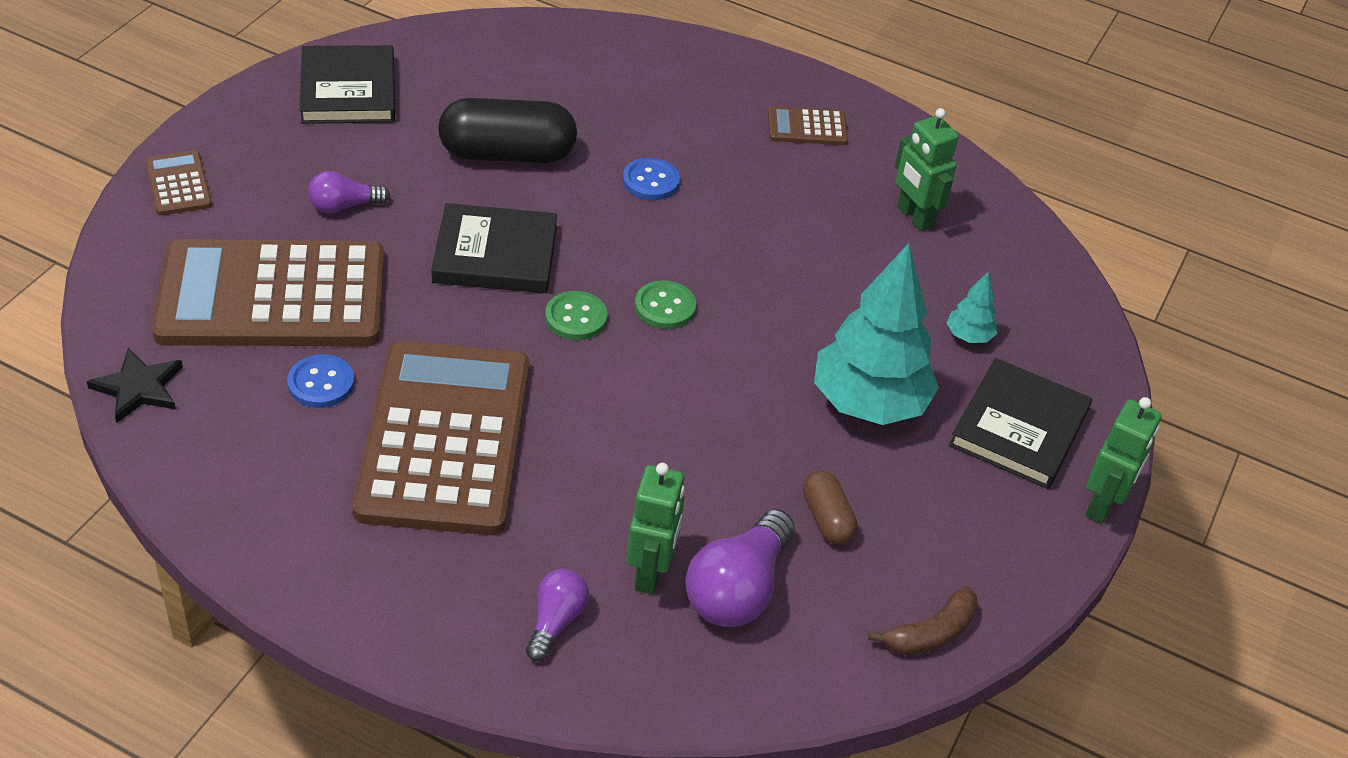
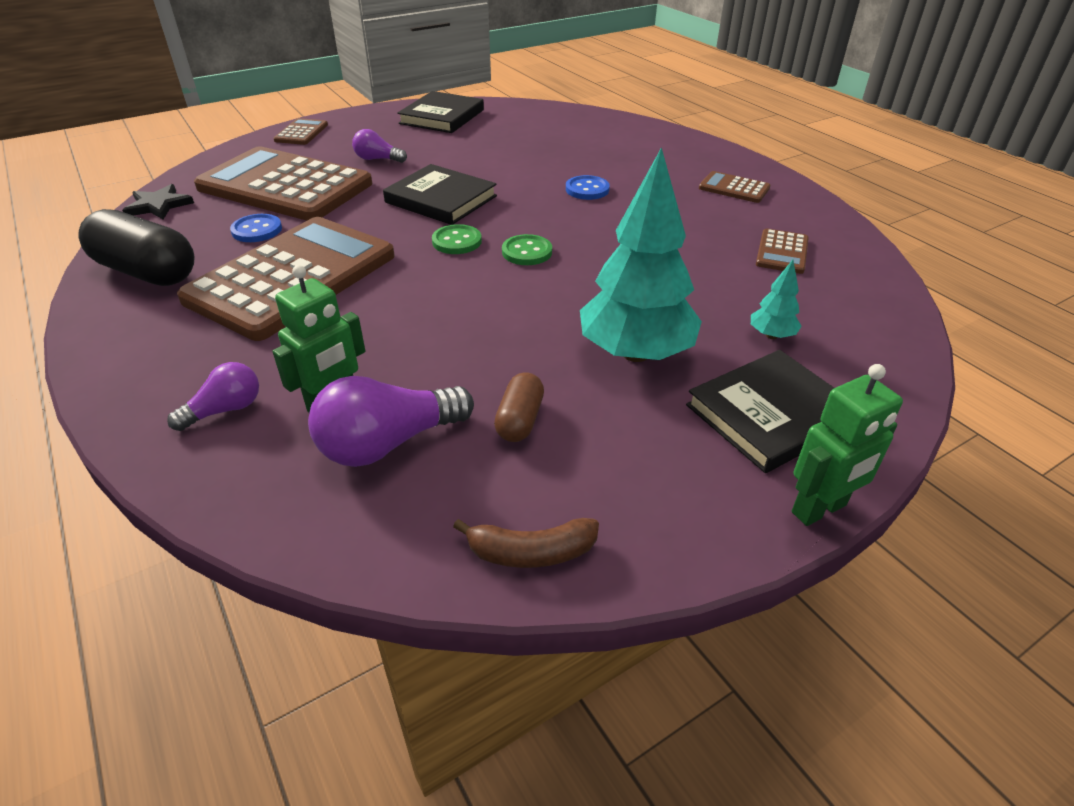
camera: 35 degrees right, 5 degrees down
black capsule [438,98,577,163] -> black capsule moved to [79,209,195,286]
green robot [895,108,959,231] -> brown calculator [756,228,809,274]

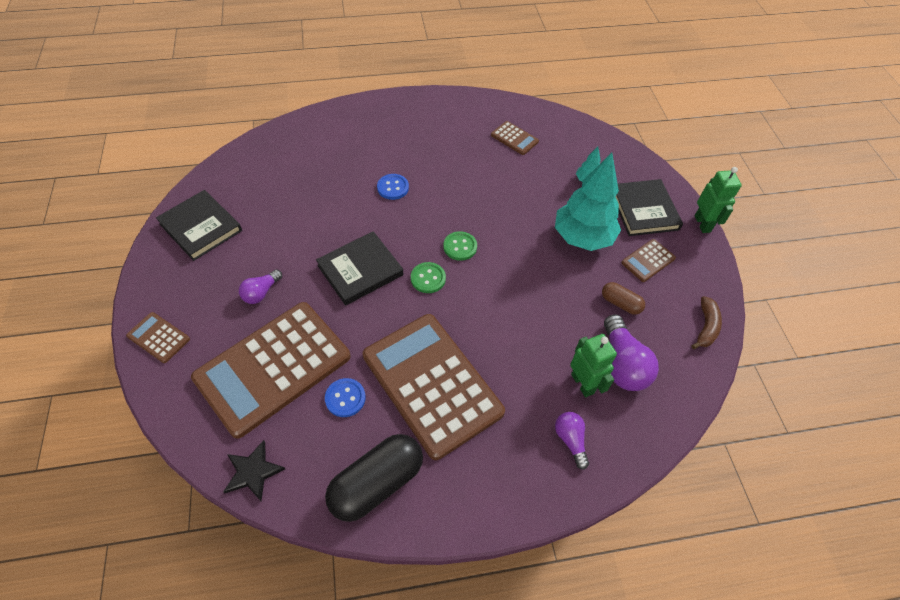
camera: 70 degrees left, 15 degrees up
brown calculator [699,171,770,203] -> brown calculator moved to [621,239,676,282]

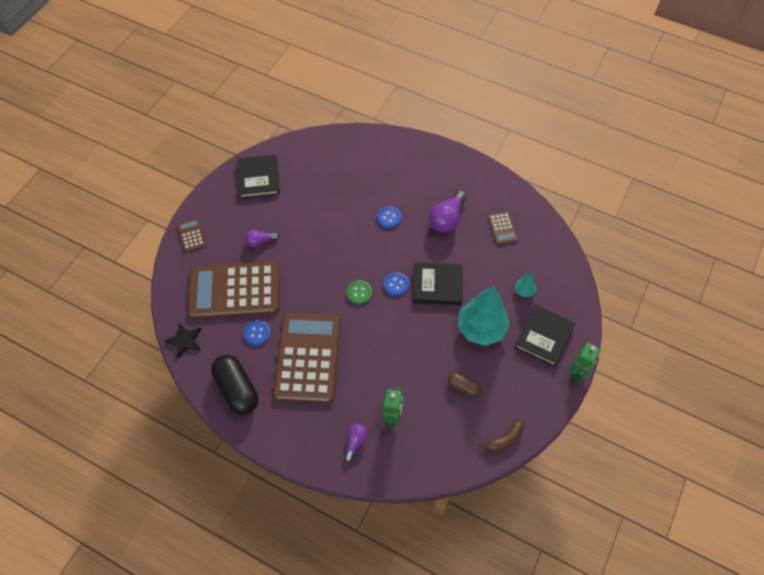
camera: 40 degrees right, 5 degrees up
black book [316,231,404,306] -> black book moved to [413,262,463,305]
black capsule [325,434,423,522] -> black capsule turned 60 degrees clockwise [211,355,258,415]
green button [443,231,477,261] -> blue button [383,272,409,296]
brown capsule [602,282,645,315] -> brown capsule turned 45 degrees counterclockwise [448,373,481,396]
purple light bulb [604,314,659,391] -> purple light bulb moved to [429,190,467,233]
brown calculator [621,239,676,282] -> none

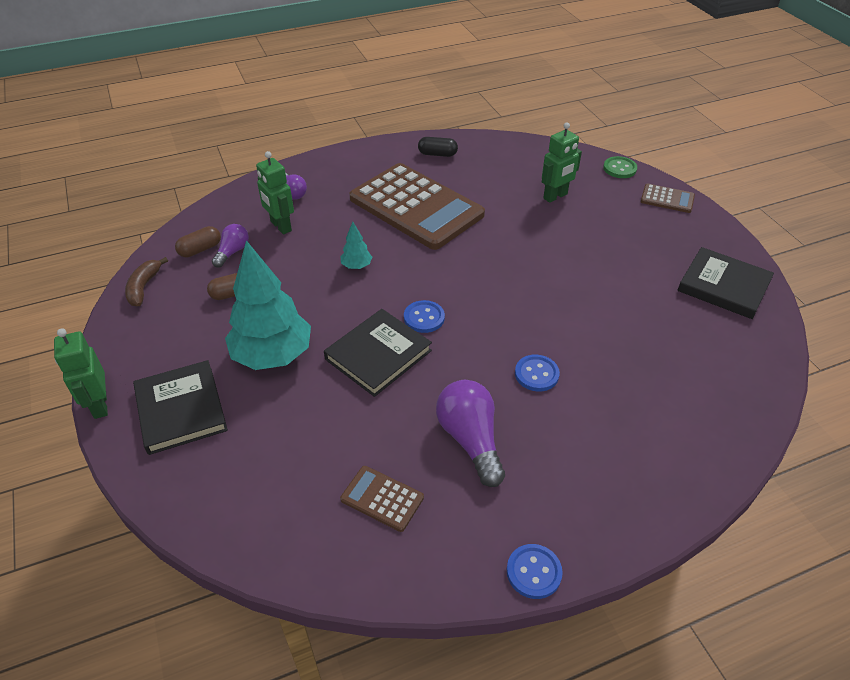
camera: 130 degrees right, 15 degrees down
black star [165,323,201,358] -> none
brown calculator [188,262,279,319] -> green robot [542,122,582,203]
black capsule [211,355,258,415] -> black capsule [418,137,458,157], size x0.52
blue button [244,320,271,346] -> blue button moved to [507,544,563,599]
purple light bulb [245,229,279,247] -> purple light bulb moved to [212,224,249,268]
green button [346,280,372,304] -> green button moved to [603,156,637,178]
turquoise tree [515,273,536,297] -> turquoise tree moved to [340,222,372,269]
none -> brown capsule [175,226,221,257]

